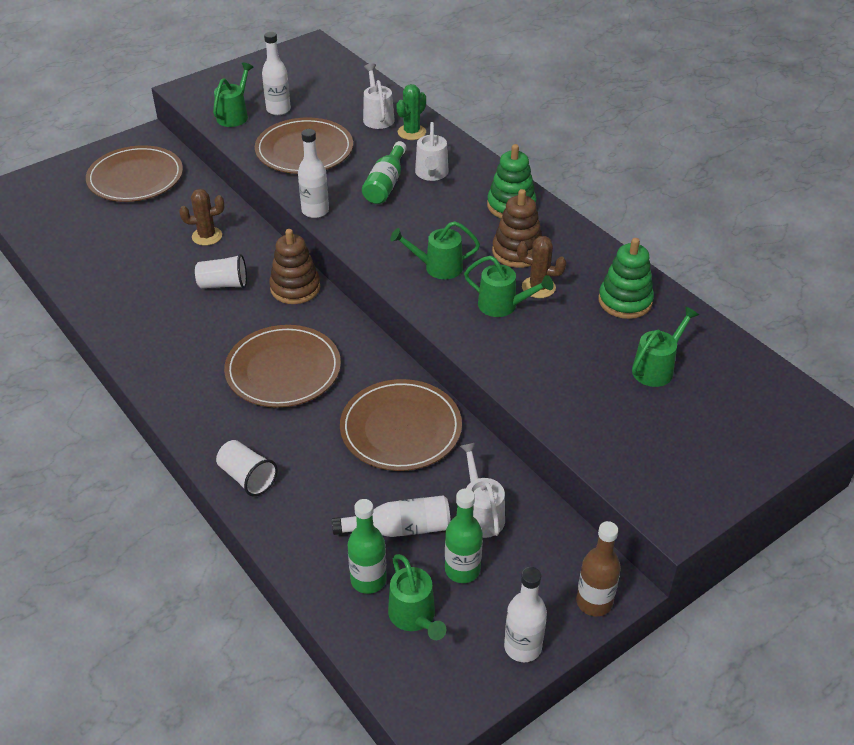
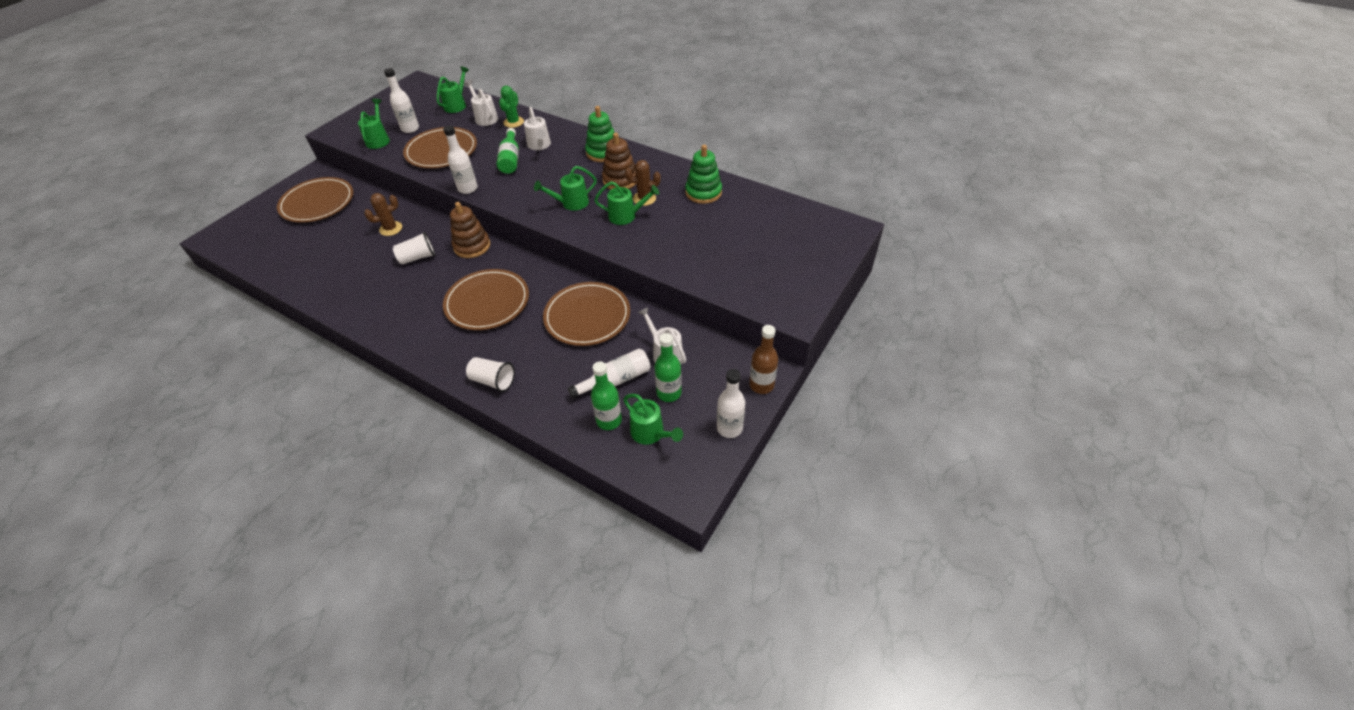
camera: 20 degrees left, 5 degrees up
green watering can [632,306,699,387] -> green watering can moved to [437,66,469,113]

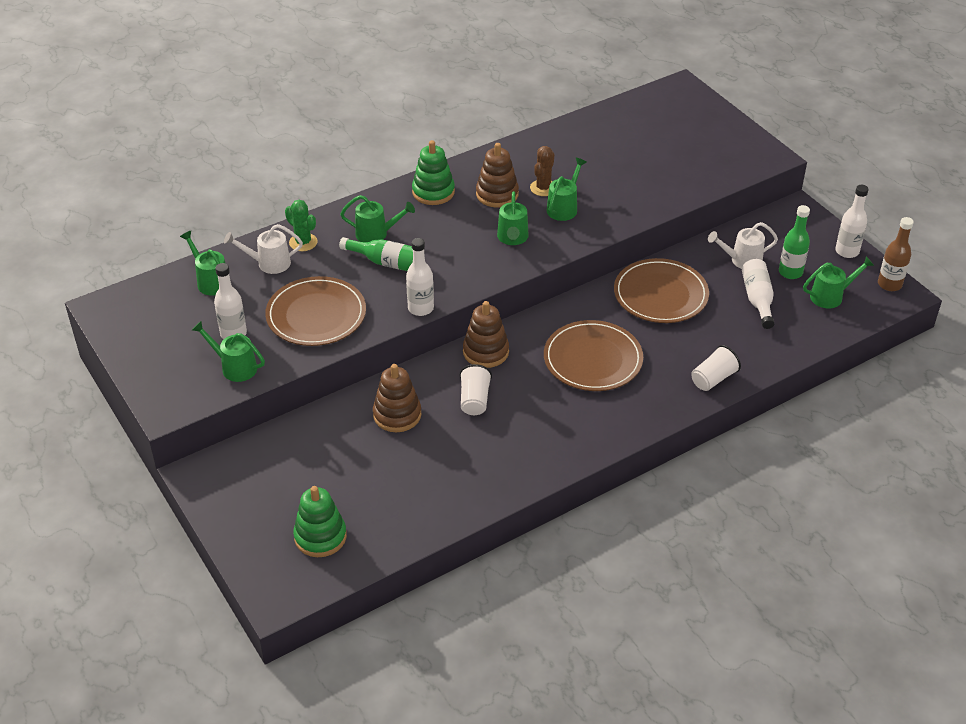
camera: 65 degrees left, 5 degrees down
brown plate [277,177,353,223] -> none
brown cactus [364,193,402,236] -> brown stacking toy [373,364,422,432]
white watering can [524,107,551,150] -> green watering can [340,195,415,242]
green bottle [591,361,622,430] -> none
green stacking toy [685,145,722,204] -> green stacking toy moved to [293,486,347,557]
brown bottle [749,325,778,394] -> brown bottle moved to [878,217,914,291]

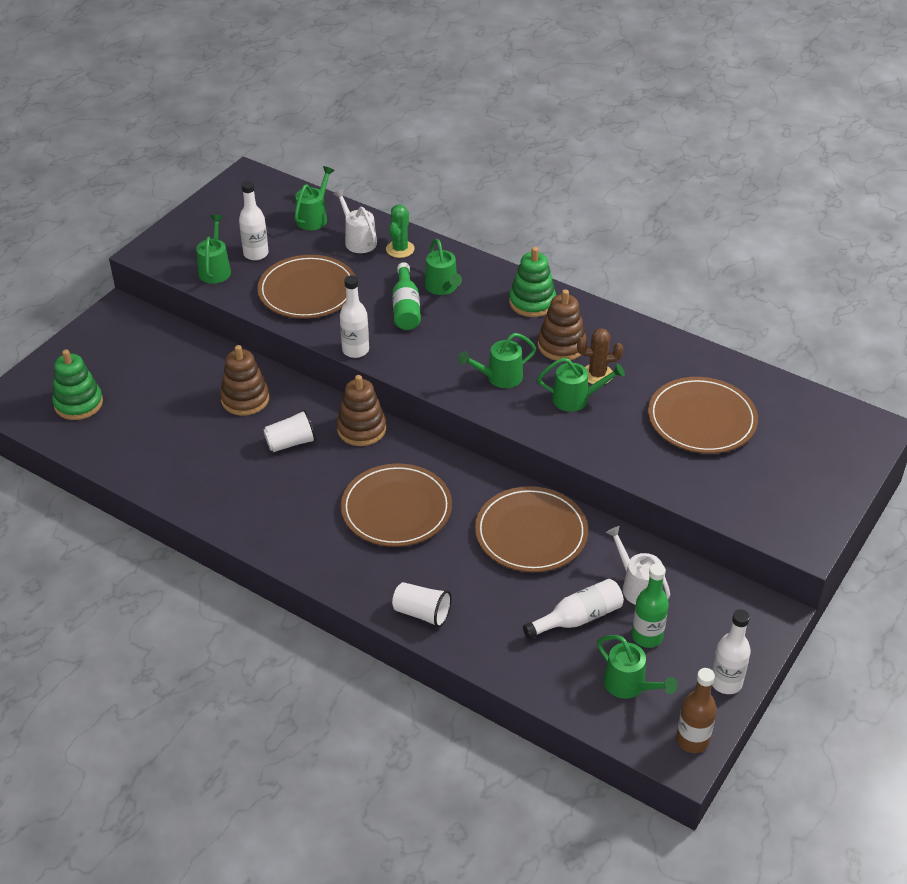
camera: 65 degrees right, 0 degrees up
none -> brown plate [648,377,758,454]

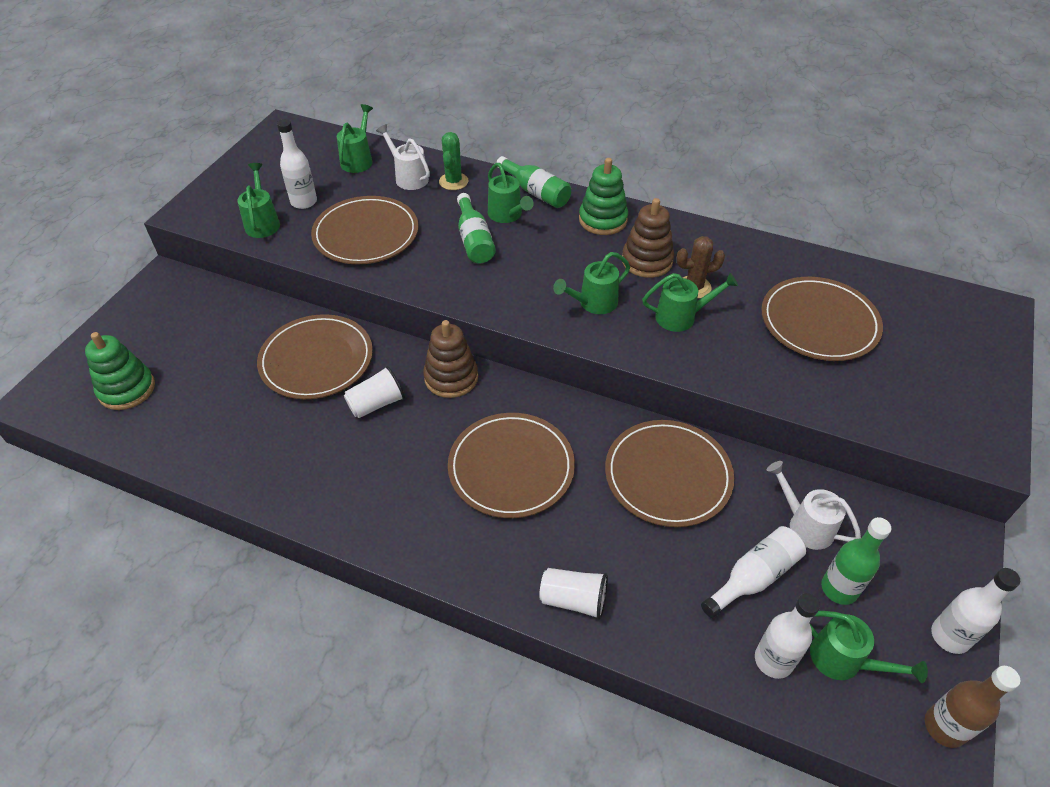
camera: 10 degrees left, 5 degrees up
brown stacking toy [220,345,269,416] -> brown plate [257,314,373,399]
white bottle [340,275,369,358] -> white bottle moved to [755,593,820,679]
none -> green bottle [496,156,571,208]

